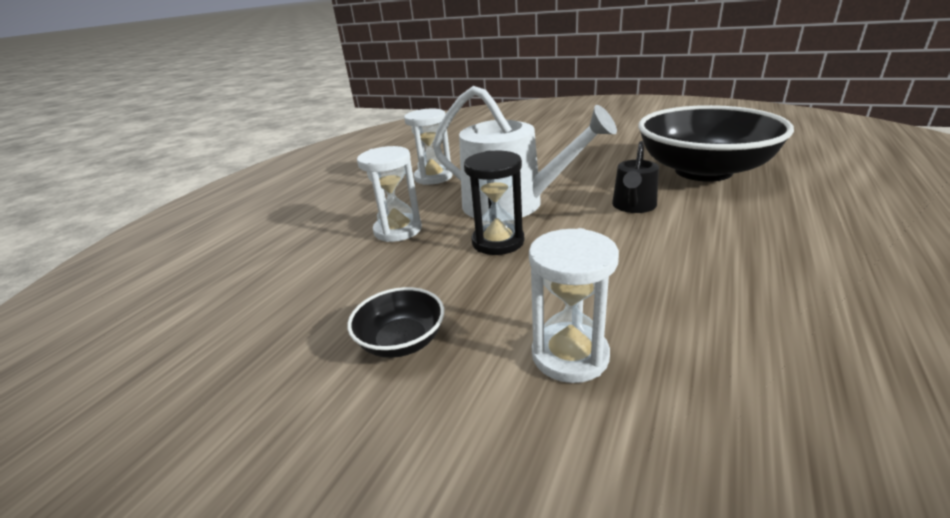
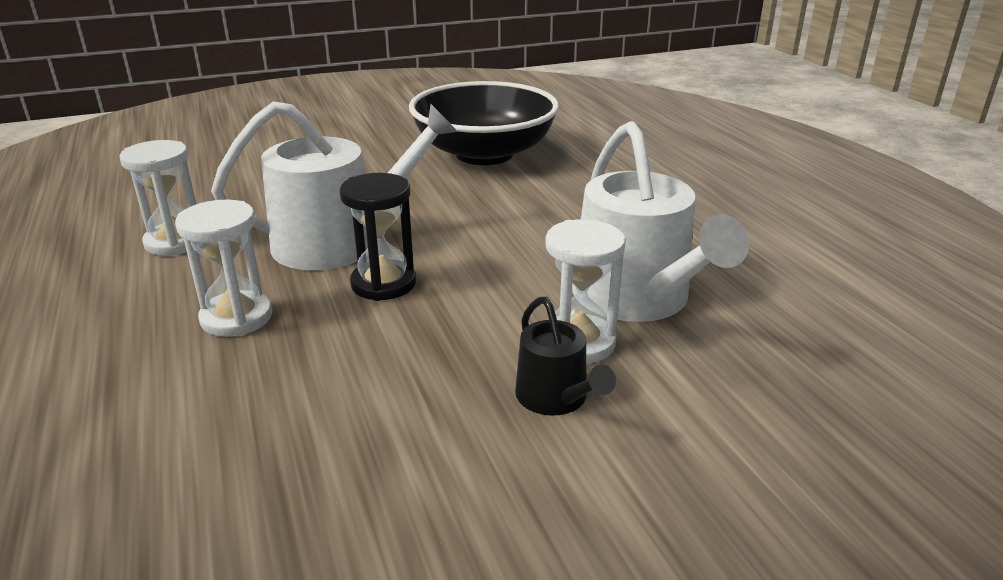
camera: 50 degrees left, 0 degrees up
black bowl [347,287,444,358] -> none
black watering can [612,141,659,213] -> black watering can moved to [515,297,616,416]
none -> white watering can [572,121,749,322]

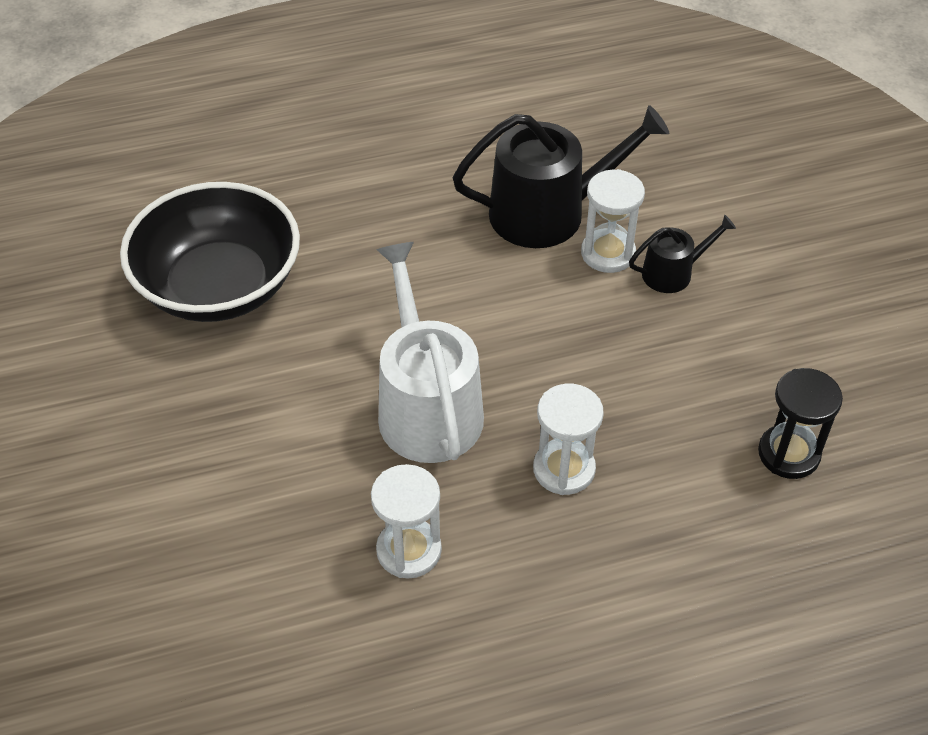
camera: 85 degrees left, 20 degrees up
black hourglass [339,173,416,301] -> black hourglass moved to [758,368,843,479]
white watering can [572,121,749,322] -> black watering can [452,105,669,248]

